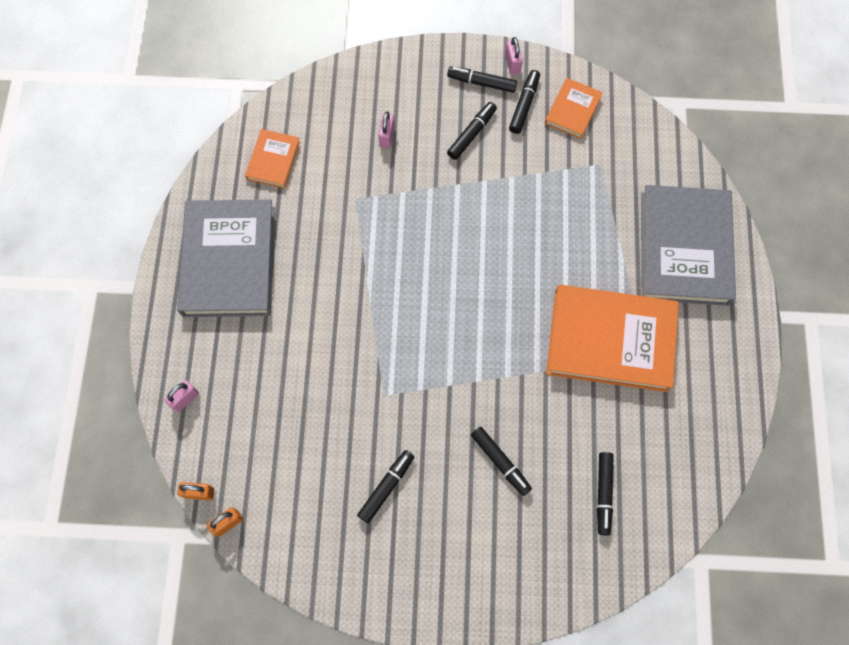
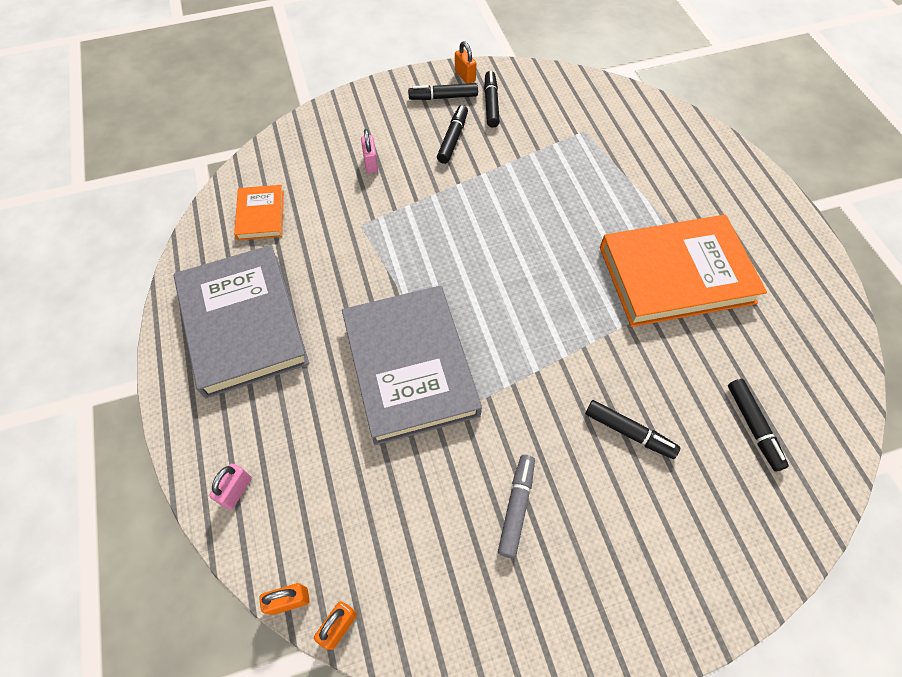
camera: 20 degrees left, 10 degrees down
black marker [357,450,414,523] -> grey marker [498,455,535,558]
pink padlock [505,37,523,75] -> orange padlock [455,41,476,84]
orange book [545,78,603,139] -> none
grey book [641,185,736,306] -> grey book moved to [342,286,482,445]

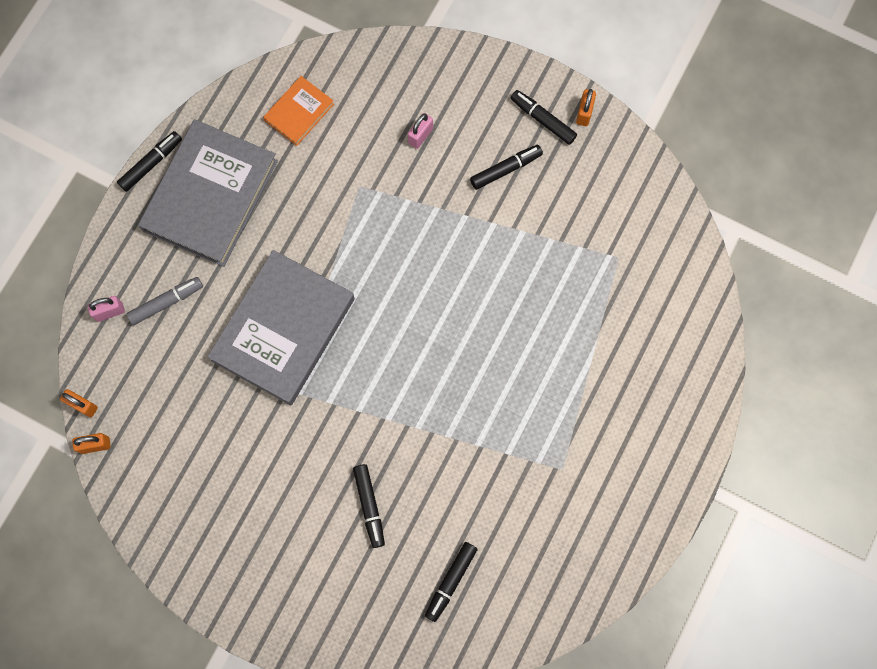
camera: 45 degrees right, 15 degrees up
black marker [484,71,500,128] -> black marker moved to [117,131,182,192]
grey marker [498,455,535,558] -> grey marker moved to [126,277,203,325]
orange book [600,215,767,327] -> none

